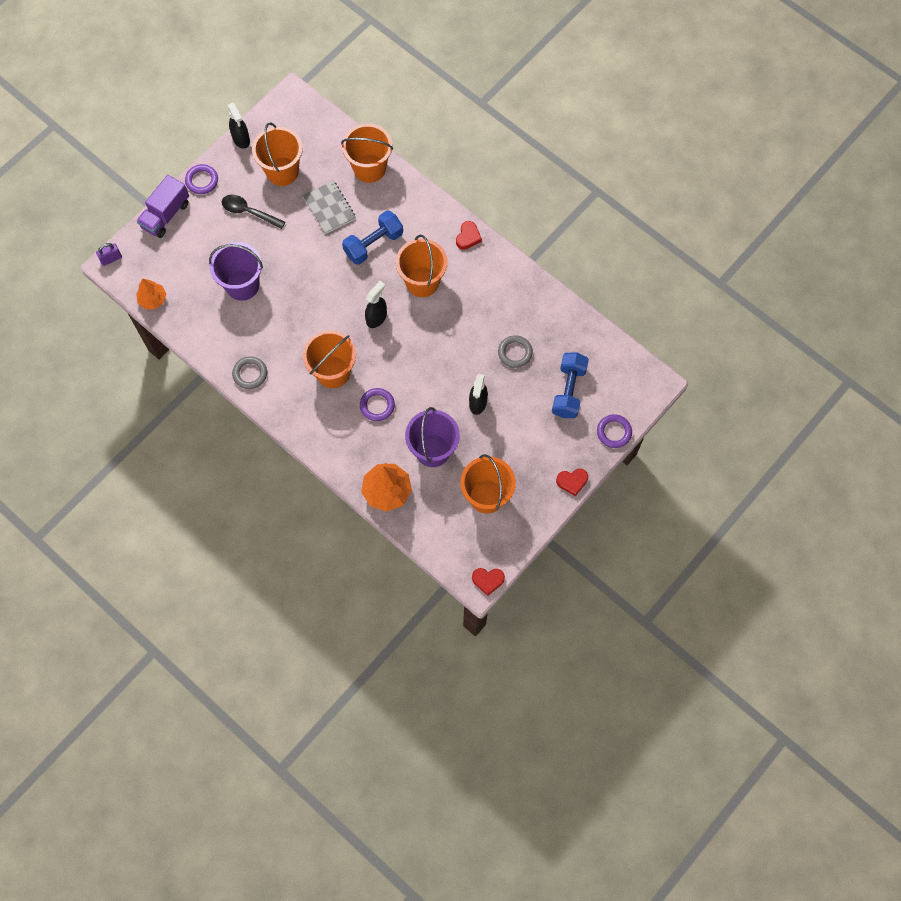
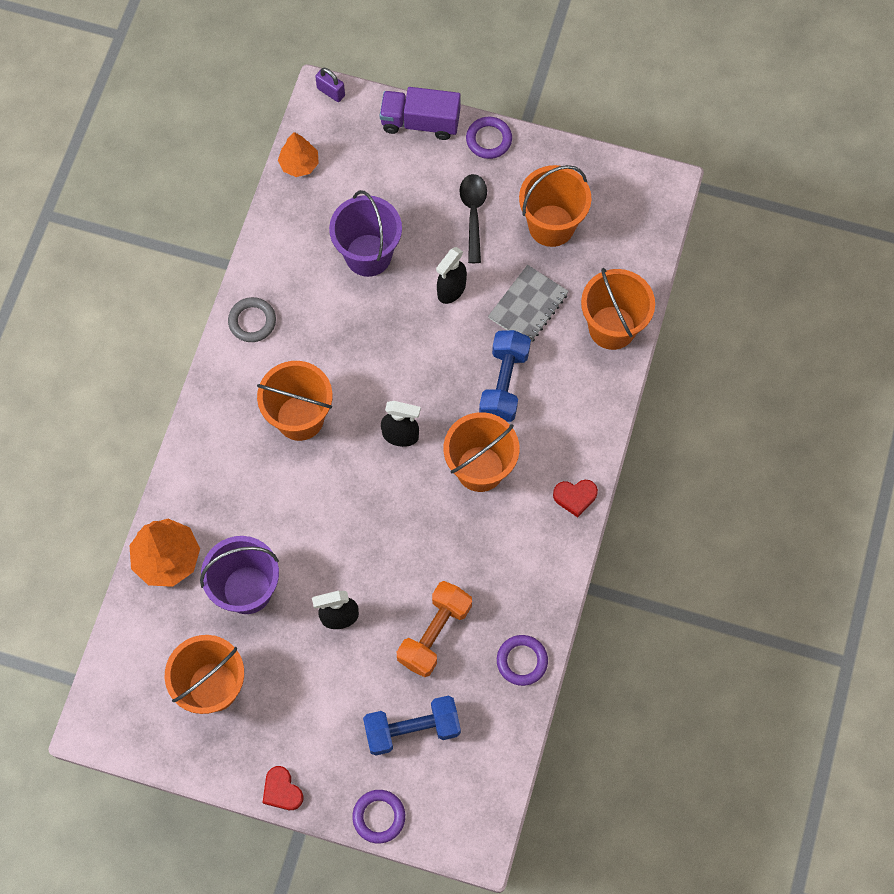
camera: 65 degrees right, 0 degrees up
black spray bottle [227,102,250,149] -> black spray bottle moved to [436,247,467,304]
blue dumbbell [342,211,403,265] -> blue dumbbell turned 75 degrees clockwise [479,330,531,422]
purple ring [360,388,395,421] -> purple ring moved to [497,635,548,686]
red heart [472,568,505,596] -> none
grey ring [498,335,533,368] -> orange dumbbell [397,581,472,677]

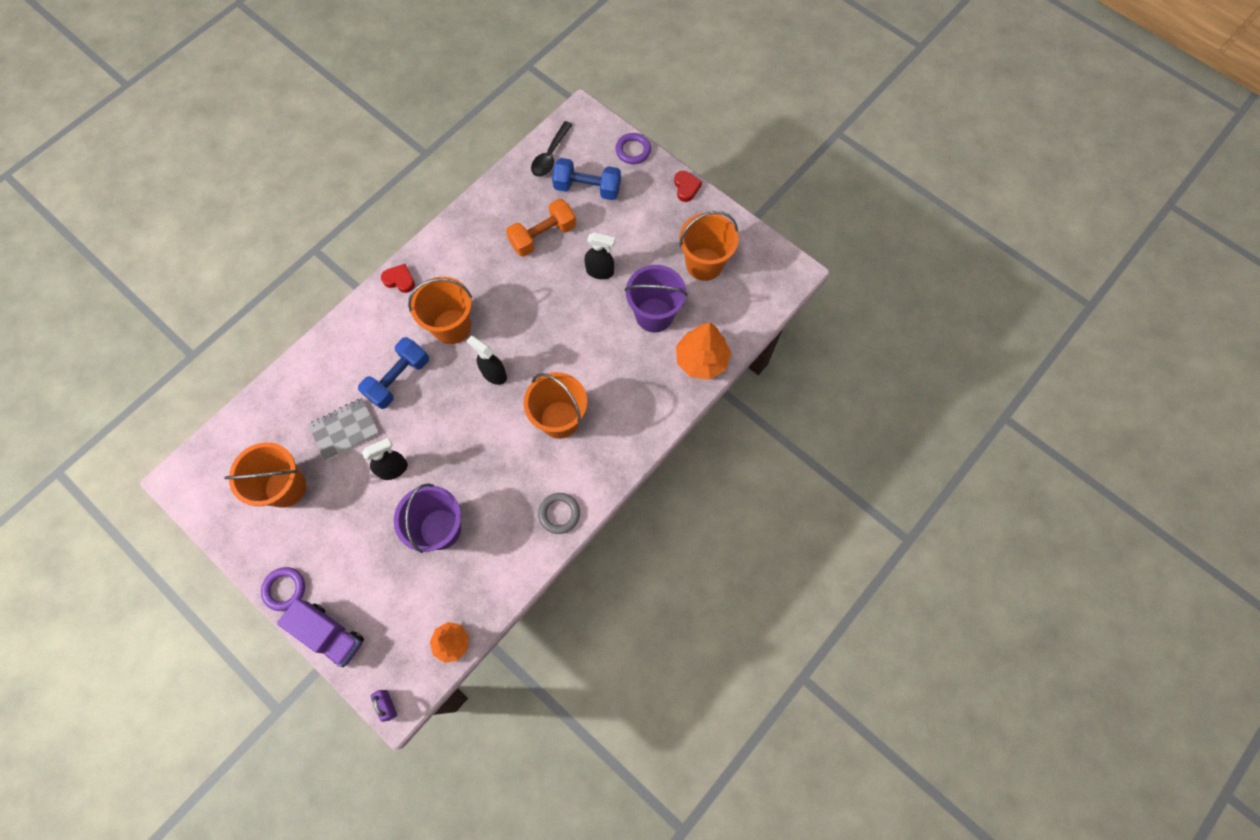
camera: 155 degrees left, 0 degrees up
black spoon [459,174,487,263] -> black spoon moved to [531,121,572,177]
purple ring [497,635,548,686] -> none
orange bucket [581,268,655,350] -> none

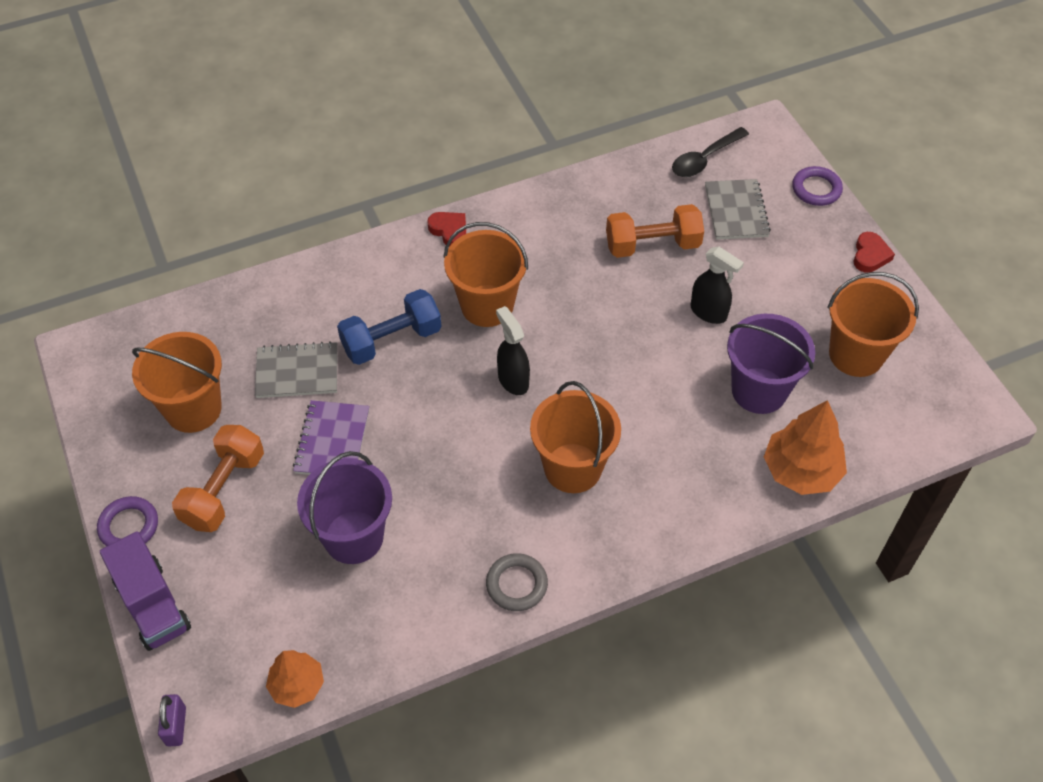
camera: 25 degrees right, 15 degrees down
black spray bottle [362,438,408,480] -> purple notebook [293,400,369,475]
blue dumbbell [552,158,621,200] -> grey notebook [705,179,771,240]
none -> orange dumbbell [172,425,264,532]

